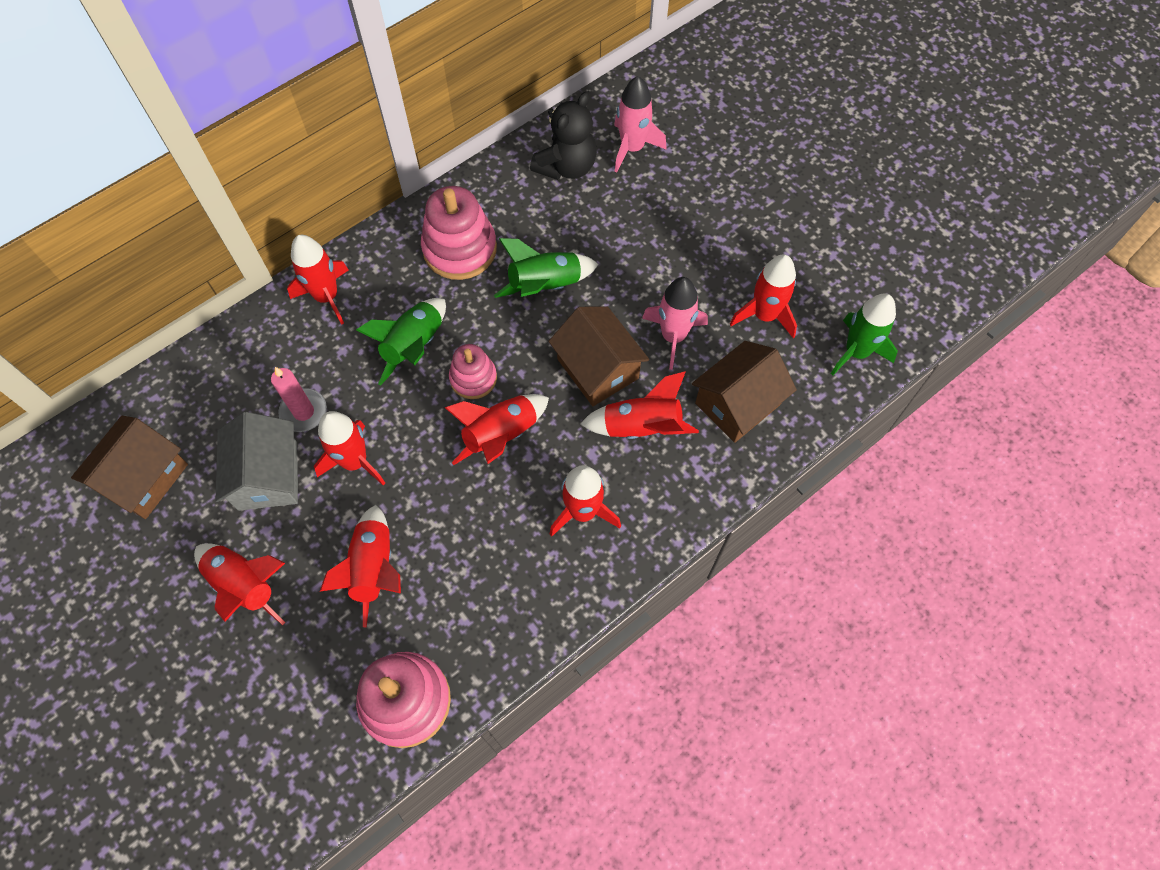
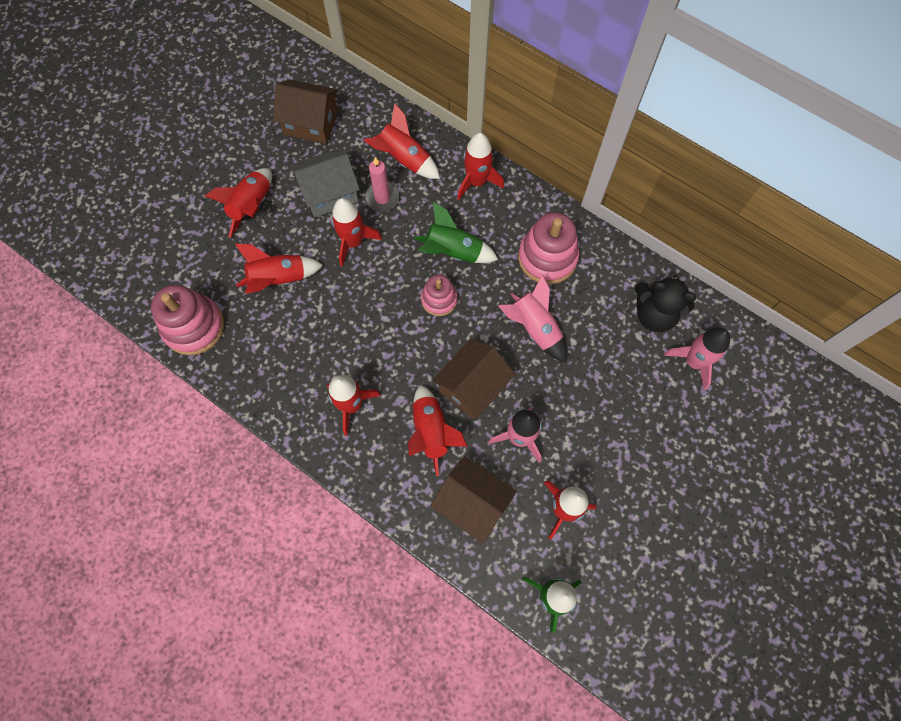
camera: 75 degrees right, 5 degrees up
red rocket [444,394,549,465] -> red rocket moved to [364,103,440,179]
green rocket [494,238,599,298] -> pink rocket [499,275,567,363]

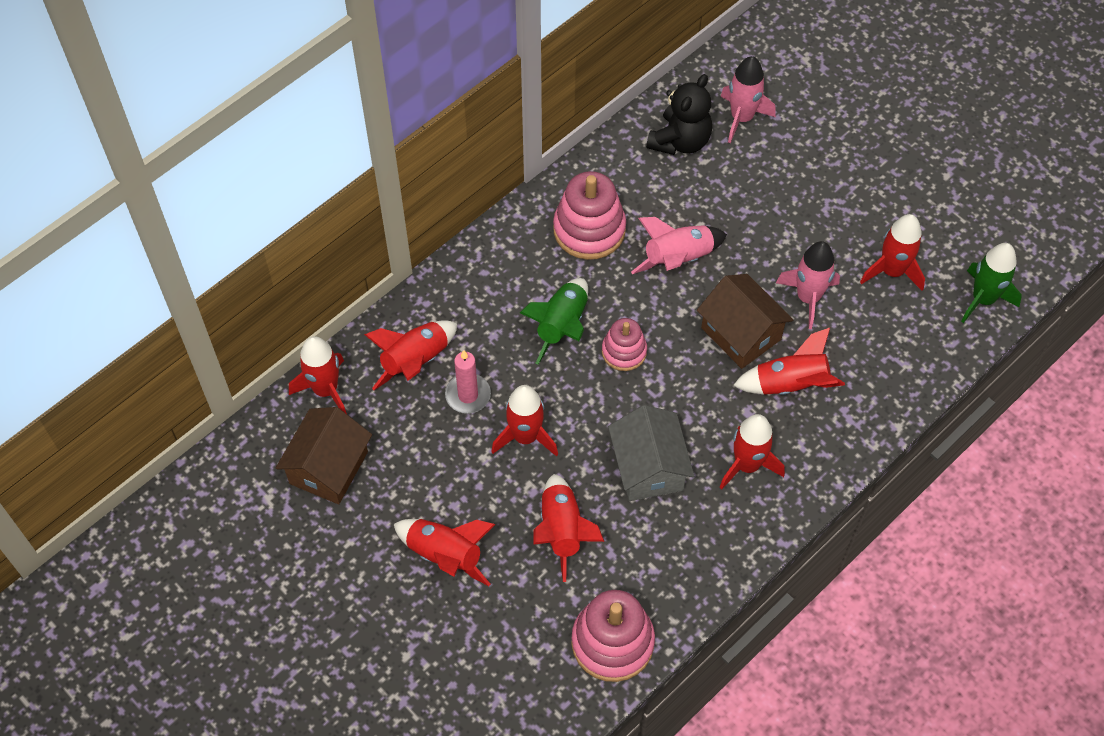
camera: 80 degrees left, 10 degrees down
grey house [291,147,360,217] -> grey house moved to [608,405,694,501]
brown house [430,456,517,544] -> none
red rocket [457,133,504,200] -> red rocket moved to [289,336,347,414]

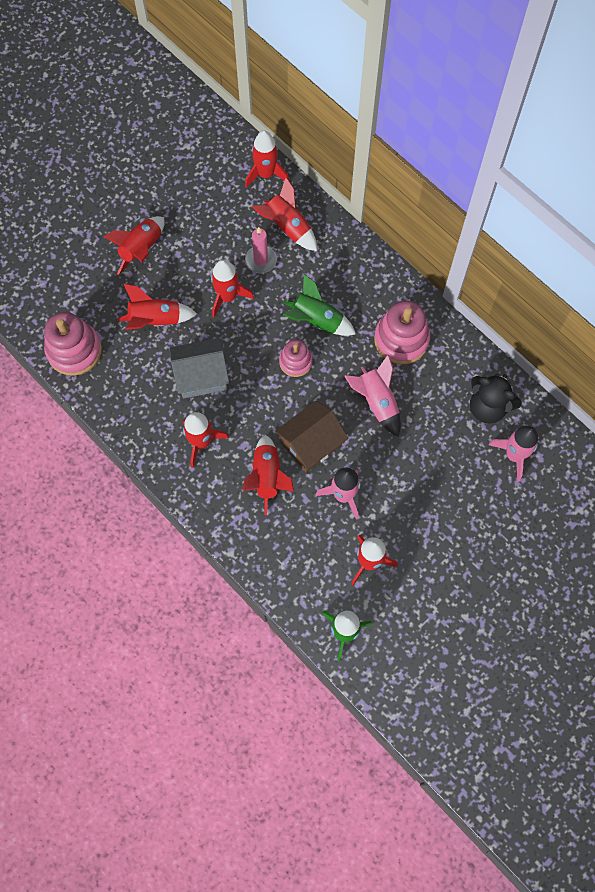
camera: 90 degrees right, 10 degrees up
brown house [276,407,372,504] -> none

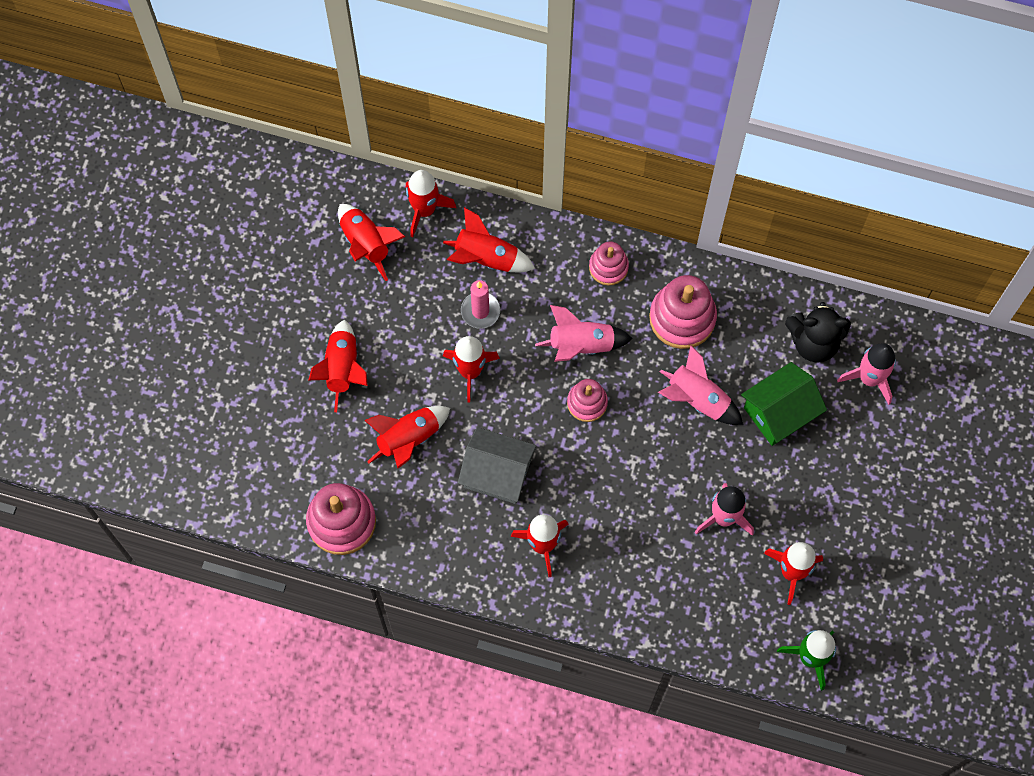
camera: 30 degrees left, 0 degrees up
grey house [169,338,229,399] -> grey house turned 60 degrees clockwise [458,427,537,504]
red rocket [243,435,294,515] -> red rocket moved to [338,204,405,281]
brown house [275,401,348,473] -> none
green rocket [283,274,356,336] -> pink rocket [535,305,633,362]
none -> pink stacking toy [589,241,629,285]
none -> green house [741,362,827,446]

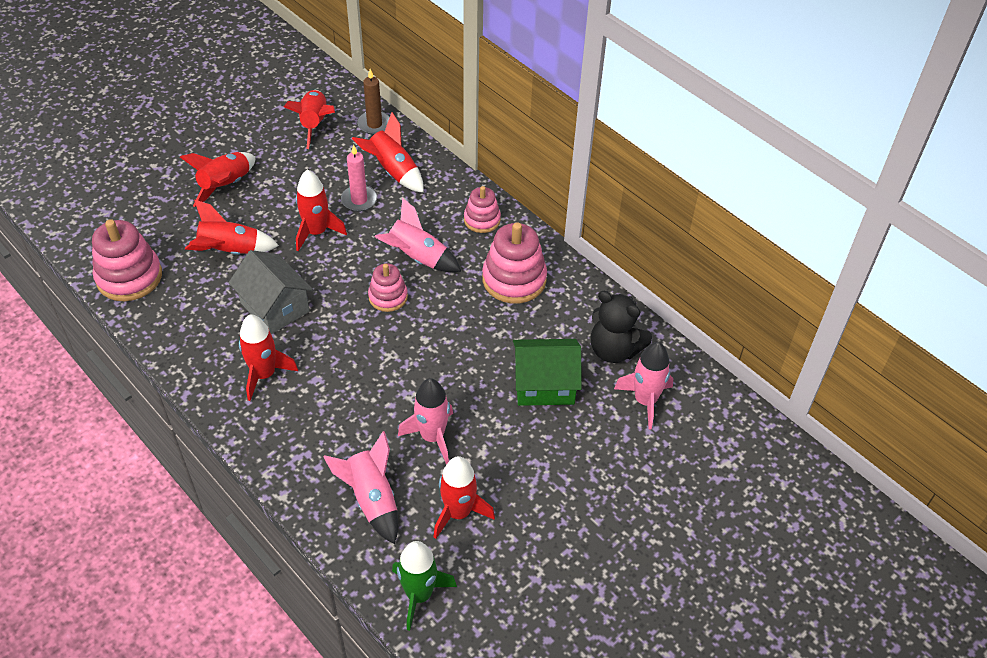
camera: 30 degrees right, 20 degrees down
red rocket [406,170,456,237] -> brown candle [357,69,390,135]
pink rocket [658,345,743,425] -> pink rocket moved to [323,431,398,544]

